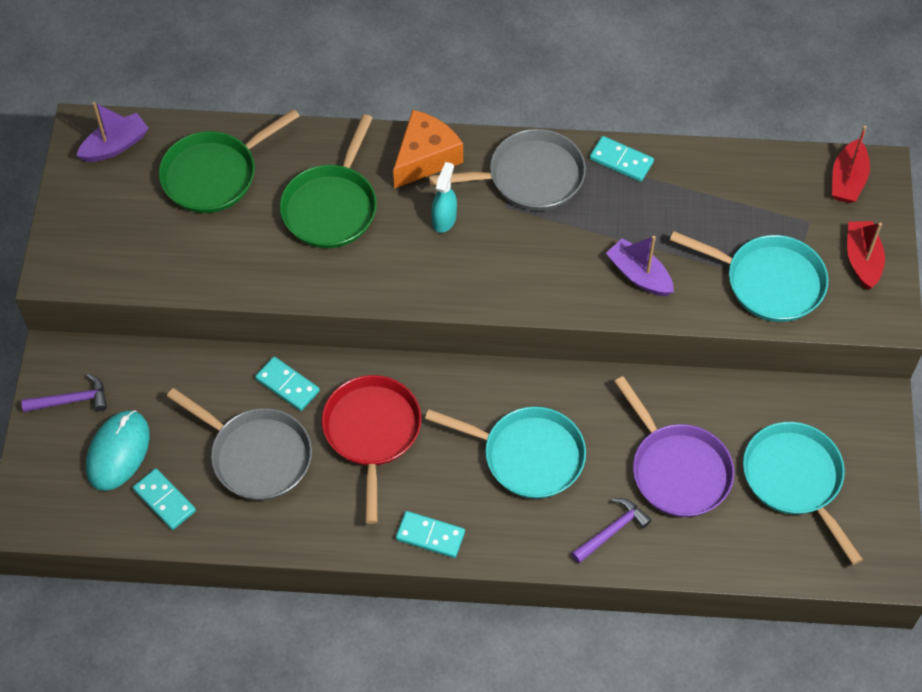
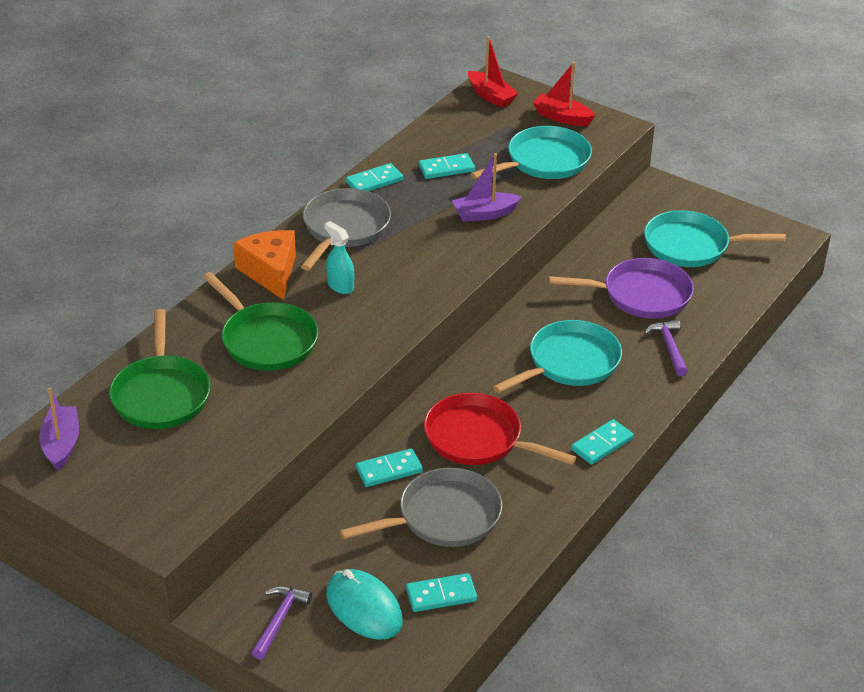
camera: 60 degrees left, 20 degrees down
none -> turquoise domino [419,153,475,179]

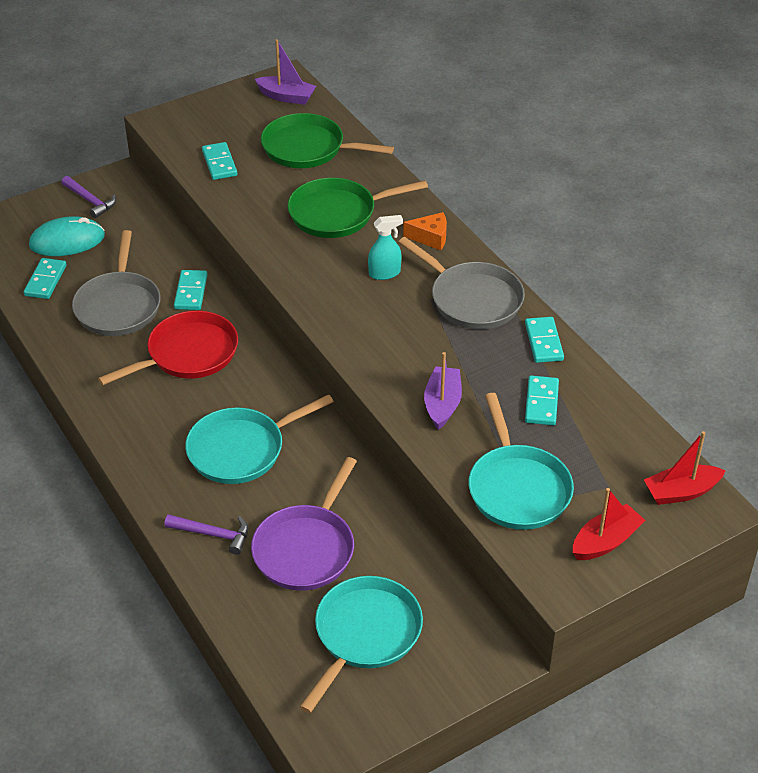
camera: 115 degrees right, 5 degrees up
orange cheese [233,230,296,300] -> orange cheese [403,212,447,250], size x0.62
turquoise pan [493,320,622,393] -> turquoise pan turned 75 degrees clockwise [185,394,334,484]
turquoise domino [571,419,634,465] -> turquoise domino moved to [202,142,237,180]

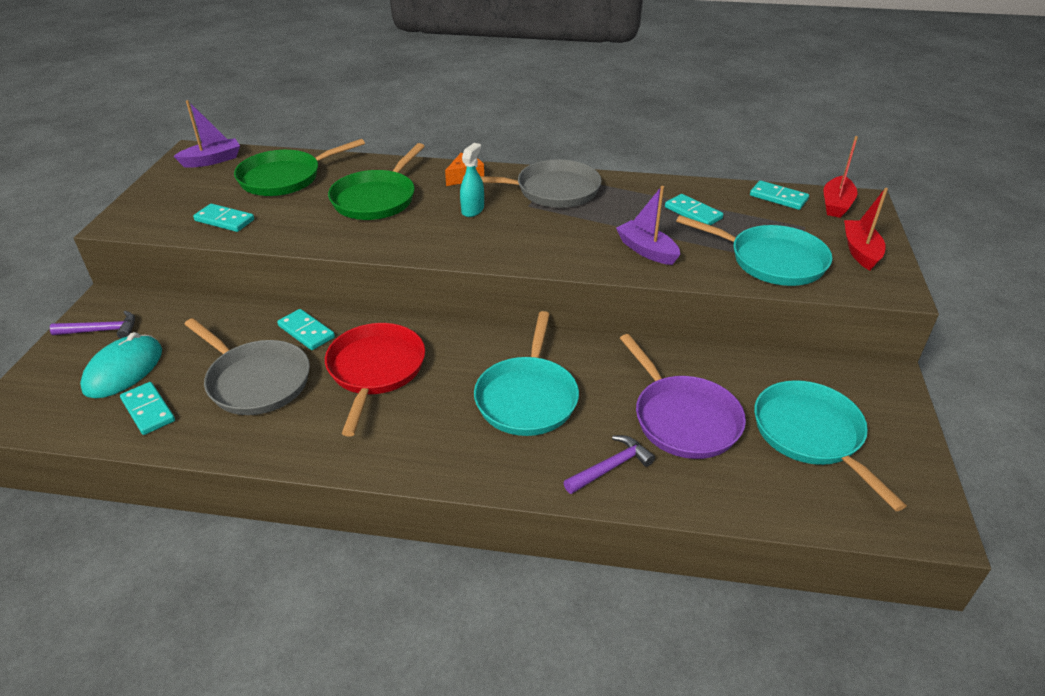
camera: 50 degrees left, 5 degrees down
turquoise domino [525,317,564,363] -> turquoise domino moved to [750,181,809,210]

